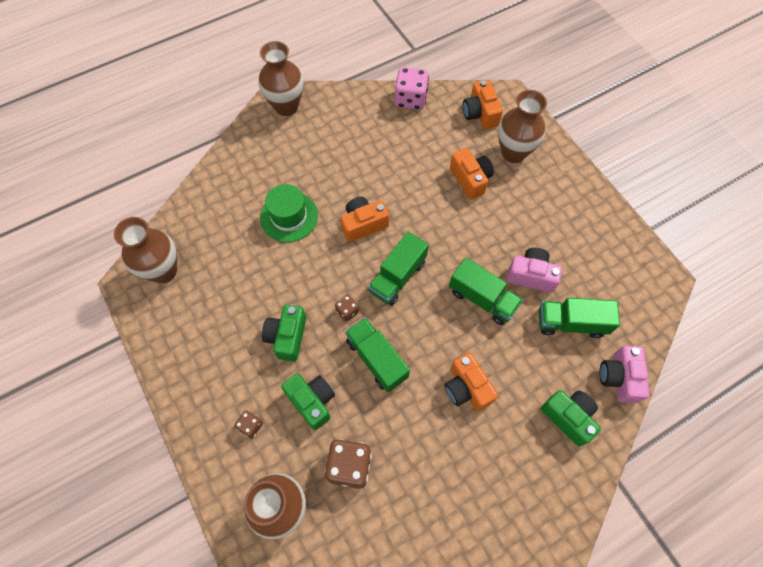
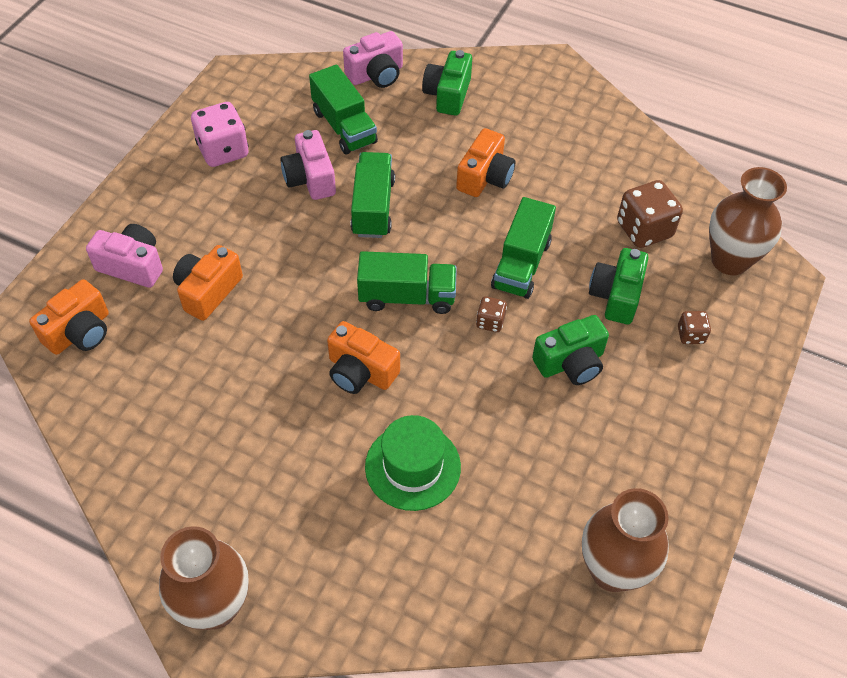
camera: 125 degrees left, 10 degrees down
pink dice [395,67,429,110] -> pink dice moved to [191,102,248,167]
brown vase [498,90,547,163] -> pink camera [86,224,163,288]

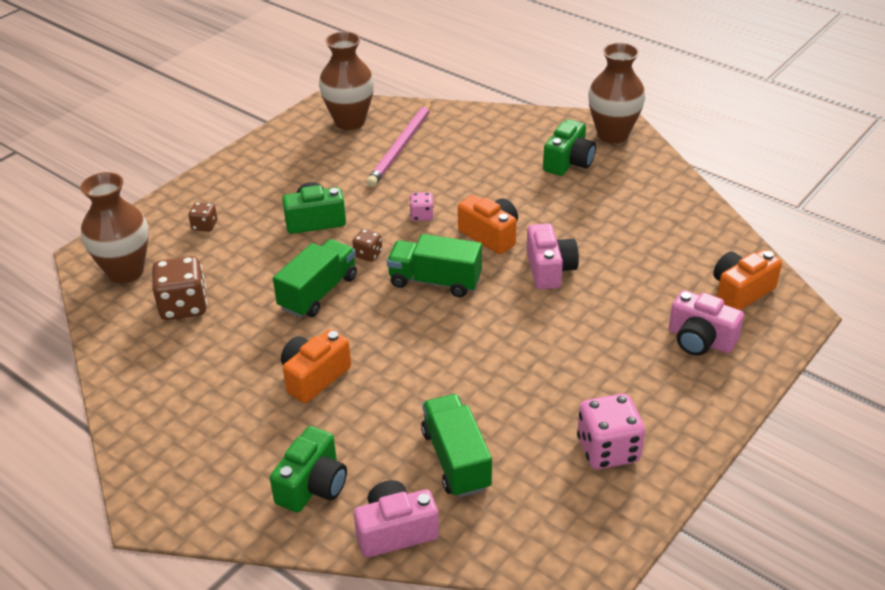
camera: 165 degrees left, 15 degrees down
orange camera [173,245,243,321] -> none
pink camera [281,130,336,200] -> pink camera moved to [527,223,579,290]
green truck [351,152,395,238] -> none
green hat [365,415,461,511] -> none
green camera [589,248,649,324] -> green camera moved to [543,119,596,176]
none -> pink pencil [367,102,432,187]
none -> pink dice [410,192,433,221]

